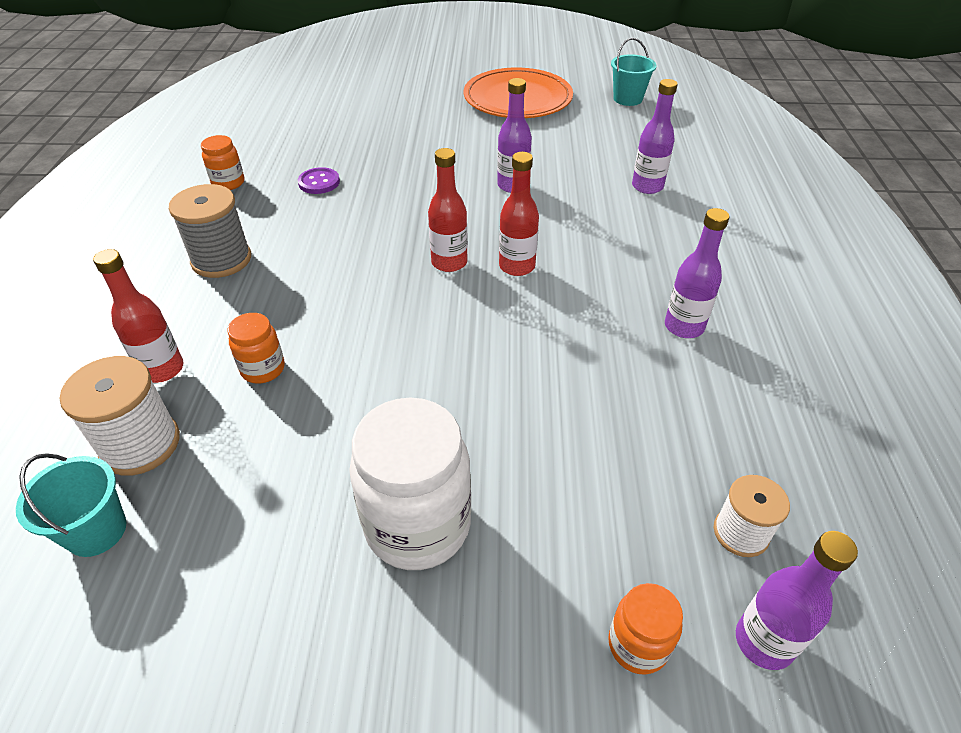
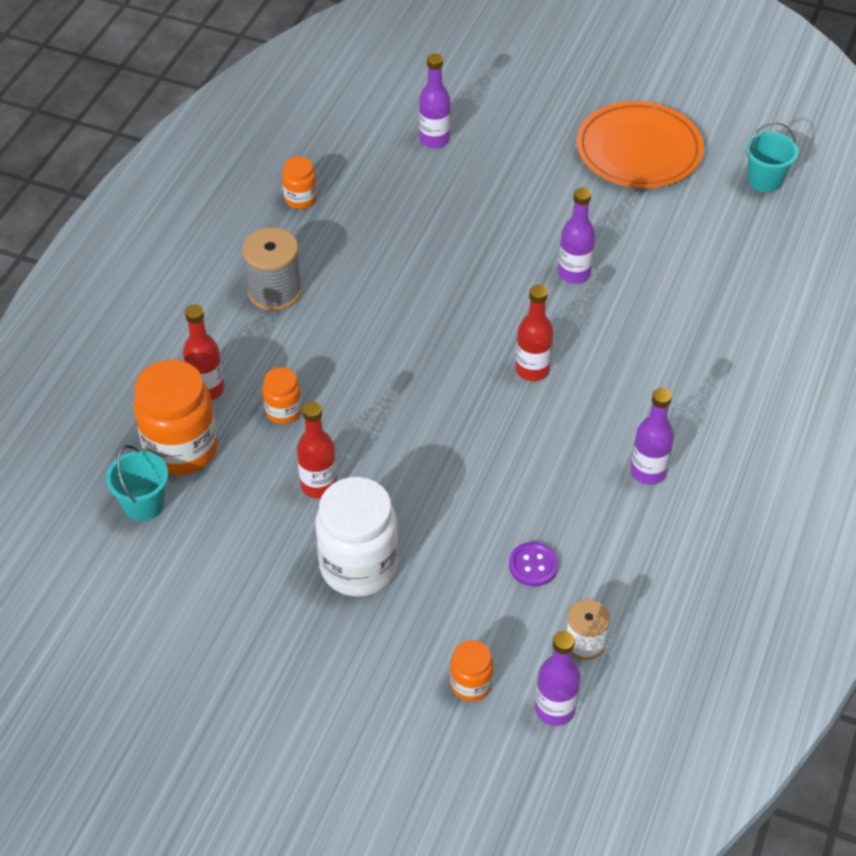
camera: 20 degrees right, 5 degrees up
white spool [60,356,180,476] -> orange jar [134,360,218,475]
purple button [298,167,340,194] -> purple button moved to [509,542,559,586]
red bottle [428,148,468,272] -> red bottle moved to [297,402,337,498]
purple bottle [632,79,678,194] -> purple bottle moved to [419,54,451,148]

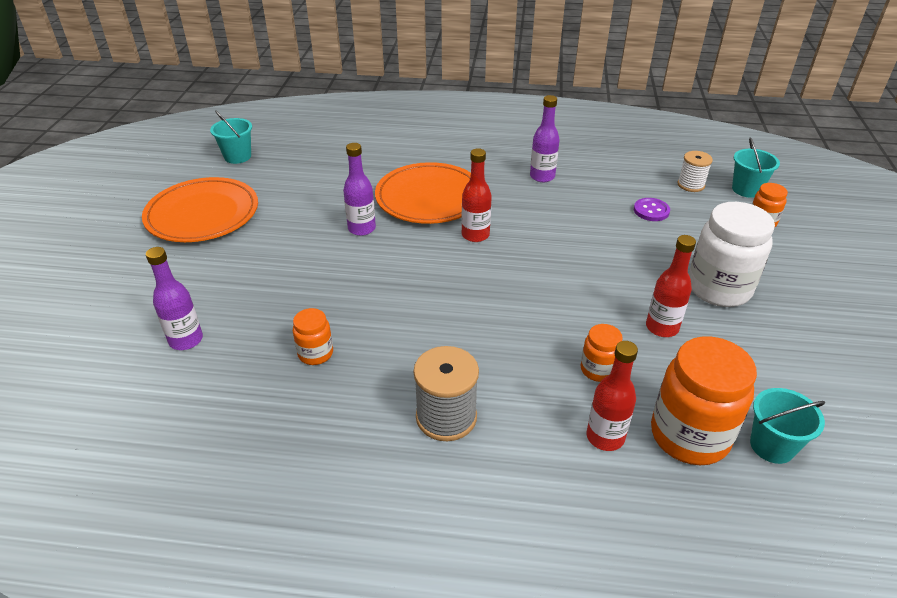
camera: 105 degrees left, 10 degrees down
orange jar [282,156,317,209] -> orange jar moved to [293,308,333,365]
purple bottle [535,631,580,726] -> turquoise bucket [732,137,780,198]
none -> orange plate [375,162,471,224]

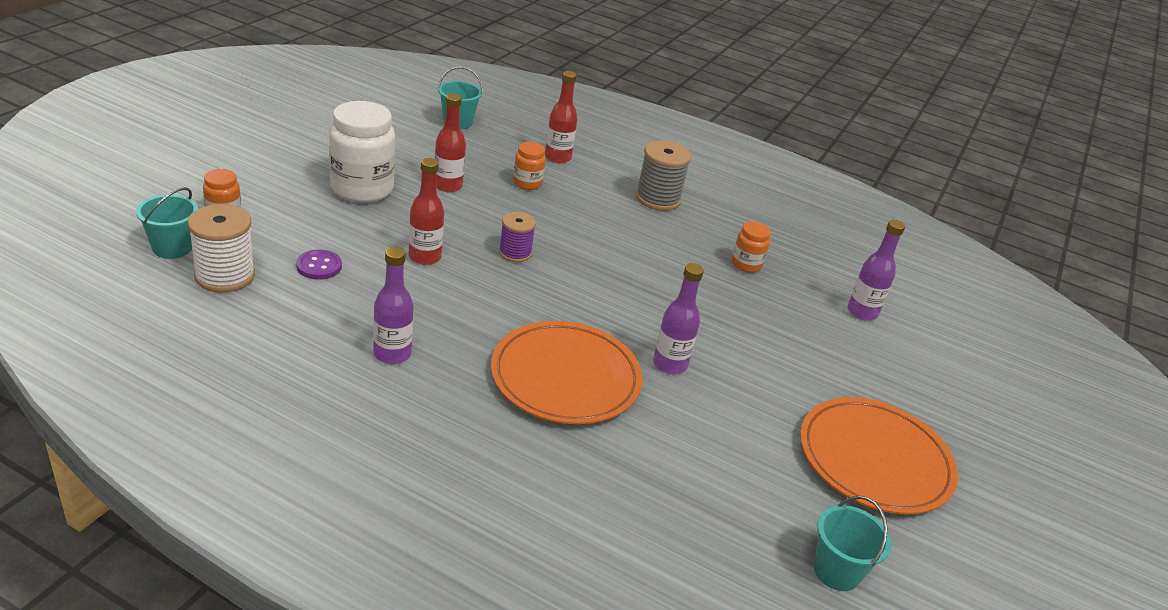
camera: 165 degrees left, 5 degrees down
red bottle [461,148,492,242] -> red bottle moved to [409,158,444,265]
orange jar [651,337,757,465] -> none
white spool [677,151,713,192] -> white spool [188,204,255,293], size x1.56
none -> purple spool [499,212,536,262]

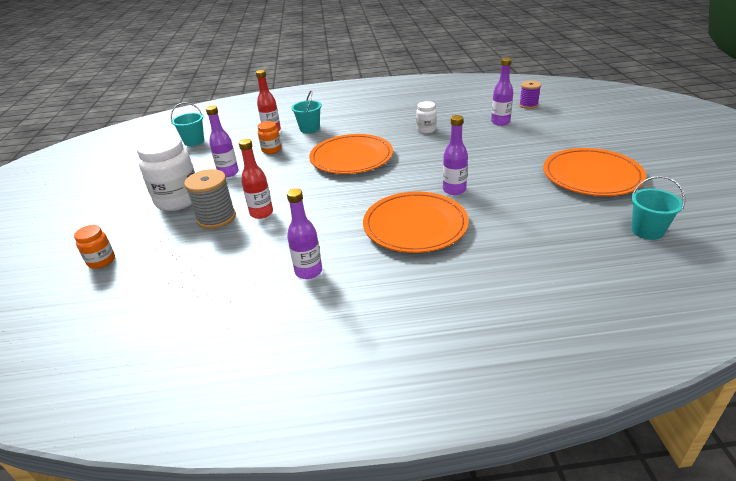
camera: 25 degrees left, 0 degrees up
turquoise bucket [136,187,198,259] -> turquoise bucket moved to [291,90,322,133]
white spool [188,204,255,293] -> none
purple button [296,249,342,280] -> none
red bottle [435,94,466,192] -> purple bottle [206,105,239,177]
purple spool [499,212,536,262] -> purple spool moved to [519,81,541,109]
grey spool [636,140,692,211] -> grey spool moved to [184,169,236,229]
orange jar [732,222,771,273] -> white jar [416,101,437,134]
none -> orange plate [309,134,393,174]

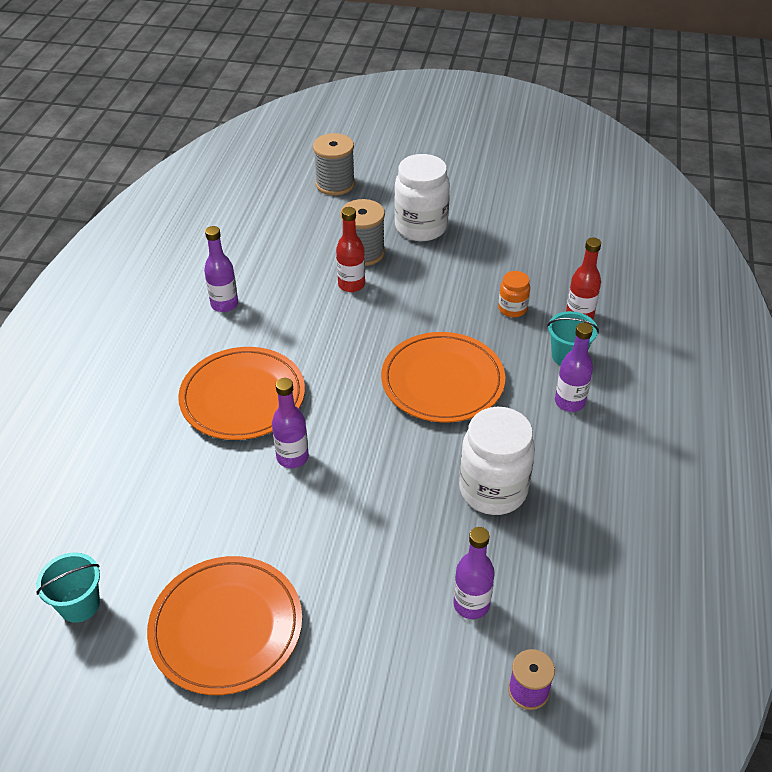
camera: 105 degrees right, 10 degrees up
orange jar [74,225,115,269] -> grey spool [313,133,355,195]
turquoise bucket [171,102,204,146] -> none
purple bottle [206,105,239,177] -> purple bottle moved to [555,323,593,412]
white jar [416,101,437,134] -> white jar [459,407,535,515], size x1.98

